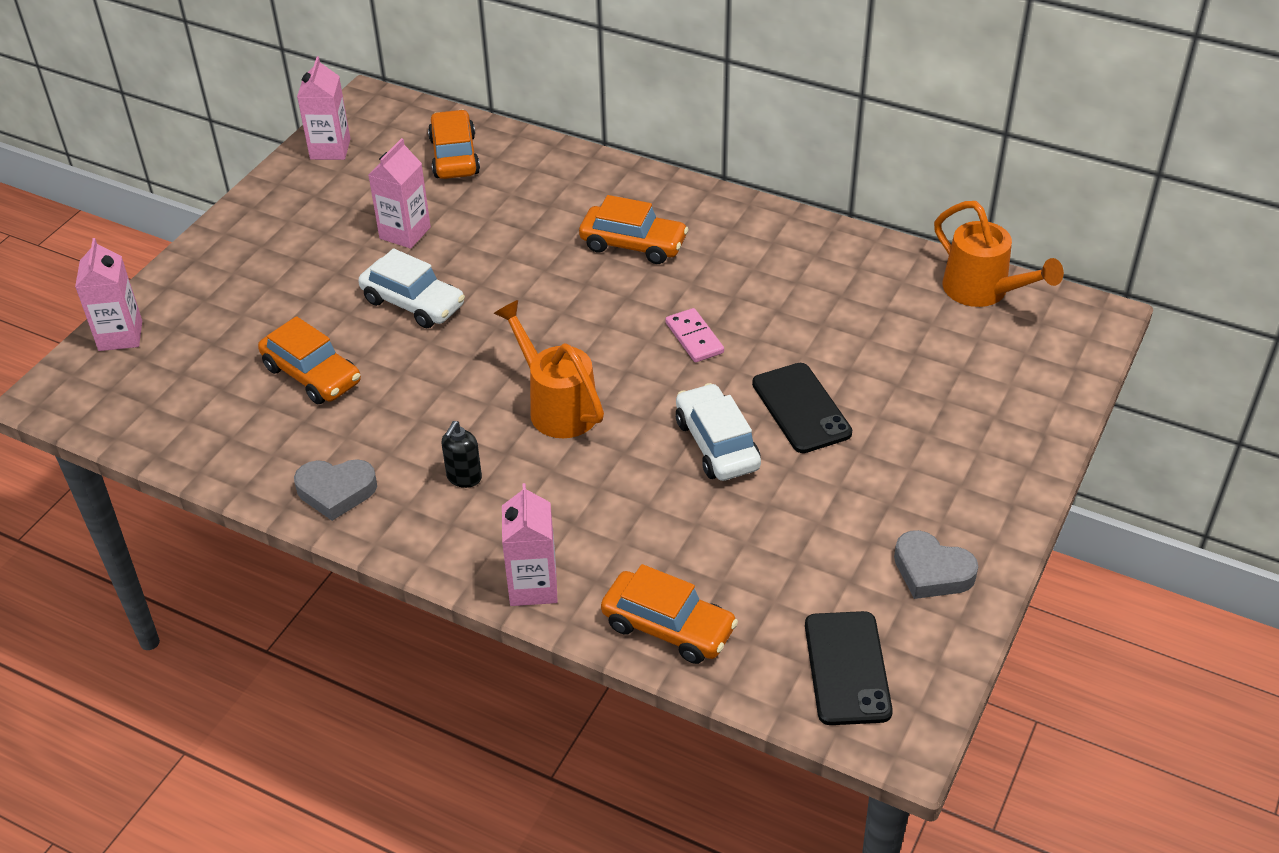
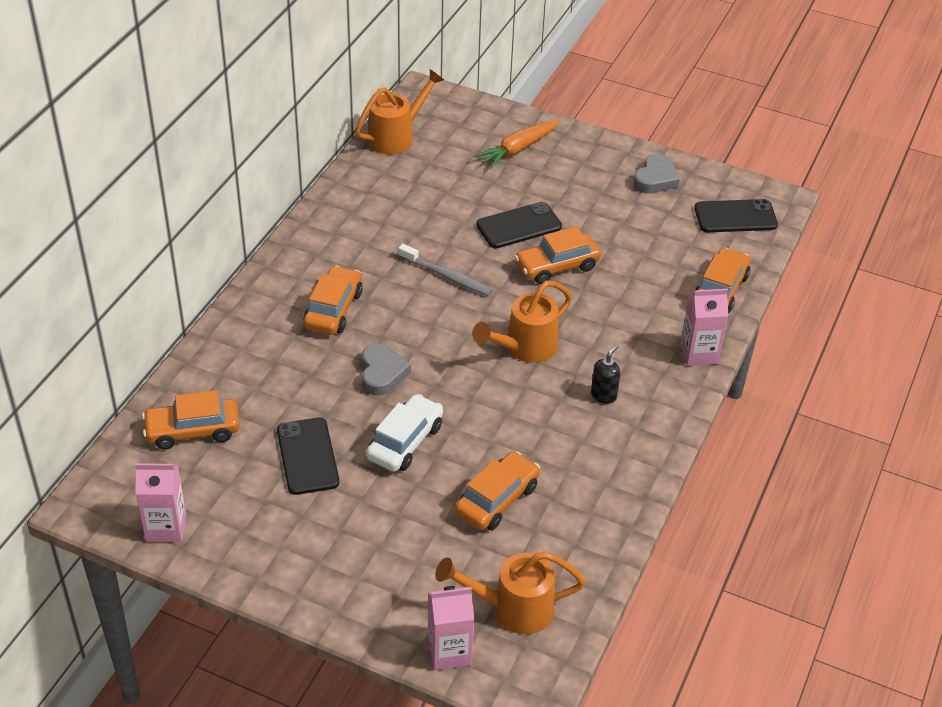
camera: 95 degrees left, 0 degrees up
grey heart [294,459,377,521] -> grey heart moved to [362,344,411,396]
pink carton [368,138,431,249] -> black phone [277,417,339,495]
black soap dispenser [441,421,482,488] -> black soap dispenser turned 75 degrees counterclockwise [591,345,621,404]
pink domino [666,308,724,362] -> grey toothbrush [398,244,493,296]
white car [676,383,761,481] -> orange car [515,226,601,284]
none -> orange watering can [435,552,585,634]
none -> orange carrot [475,120,560,169]

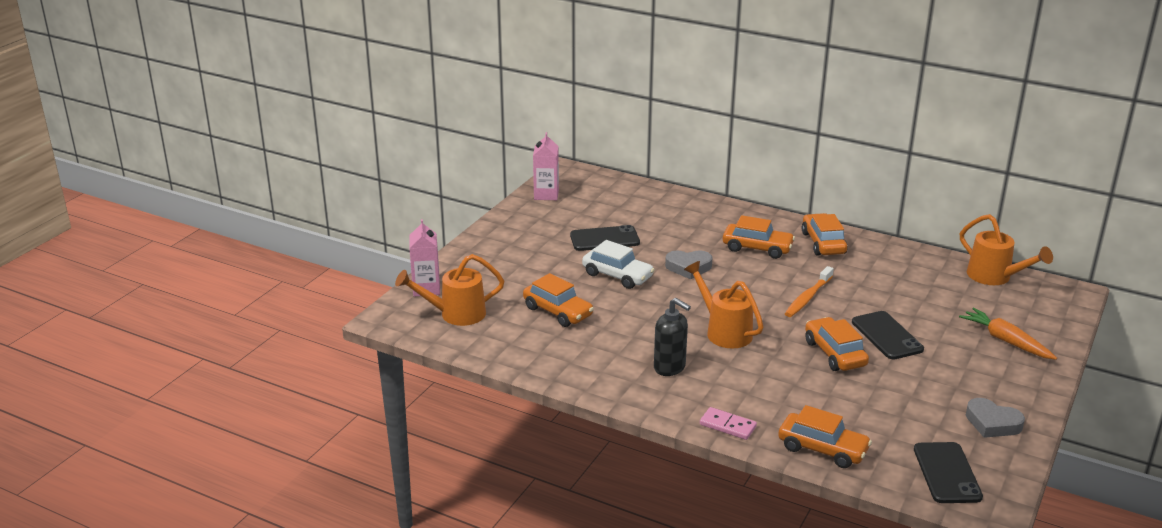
camera: 95 degrees right, 15 degrees down
orange car [142,390,240,449] -> orange car moved to [802,213,848,256]
grey toothbrush [398,244,493,296] -> orange toothbrush [785,266,834,317]
orange watering can [435,552,585,634] -> orange watering can turned 105 degrees counterclockwise [395,254,504,326]
black soap dispenser [591,345,621,404] -> black soap dispenser [654,298,691,376], size x1.50
pink carton [680,289,728,366] -> pink domino [700,407,757,440]

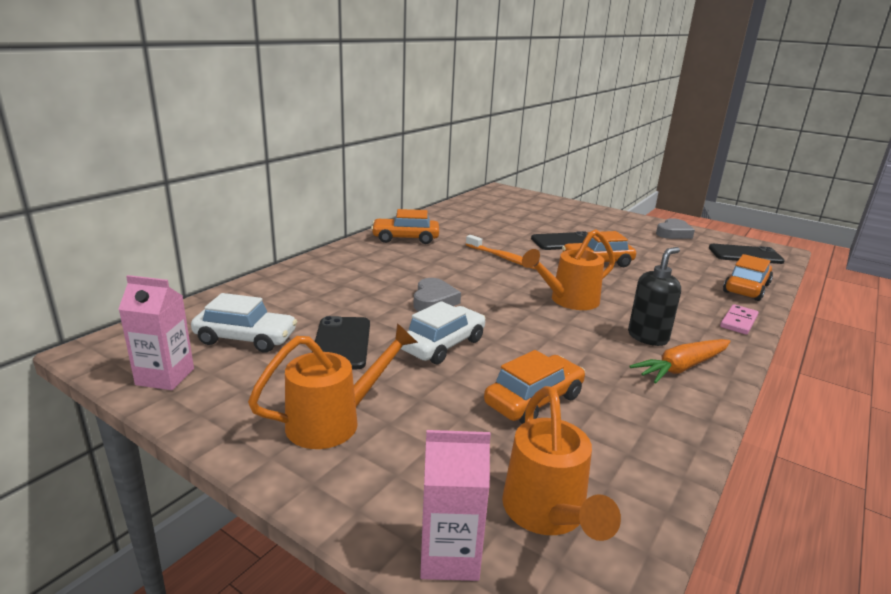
camera: 85 degrees left, 5 degrees down
orange car [723,215,795,259] -> none
orange carrot [959,308,1057,360] -> orange carrot moved to [629,339,731,384]
orange watering can [960,214,1053,285] -> orange watering can moved to [248,323,418,449]
none -> white car [191,293,297,353]

